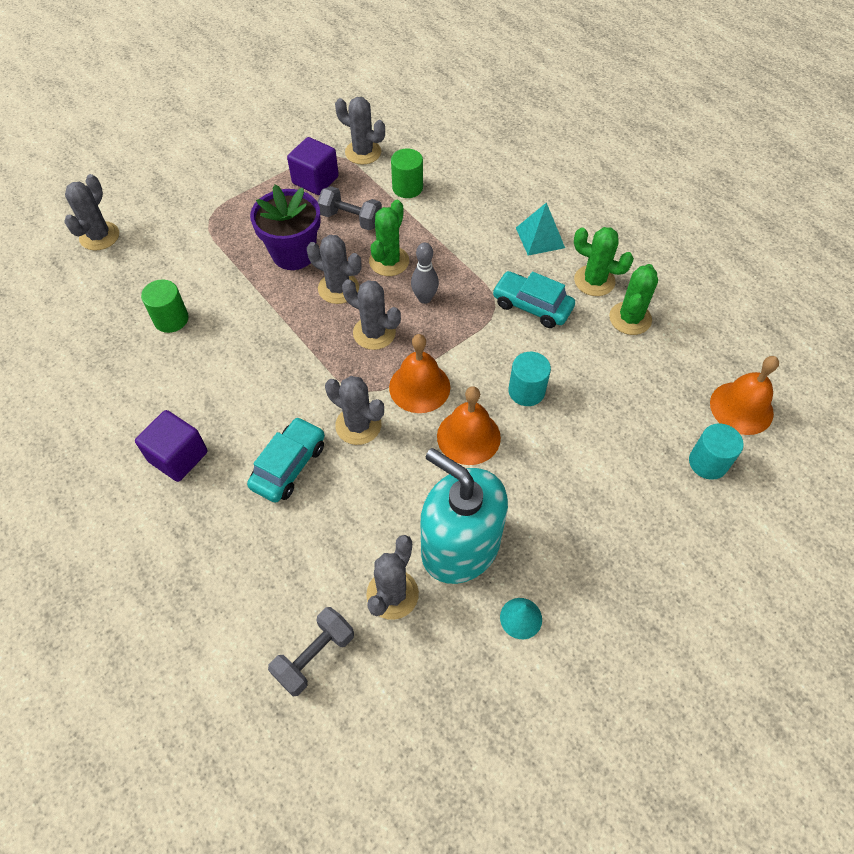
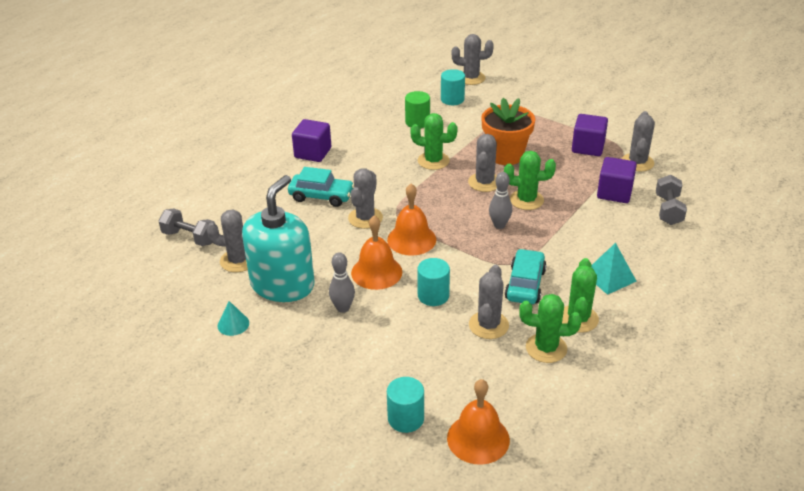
camera: 75 degrees right, 20 degrees down
purple flower pot [250,185,321,270] -> orange flower pot [481,98,535,165]
grey dumbbell [317,186,382,231] -> grey dumbbell moved to [656,175,687,225]
grey cactus [342,279,401,350] -> grey cactus moved to [469,265,509,339]
green cylinder [391,149,423,198] -> purple cube [597,157,637,203]
none -> grey bowling pin [329,252,355,313]
none -> green cactus [410,113,458,170]
none -> turquoise cylinder [441,69,465,105]

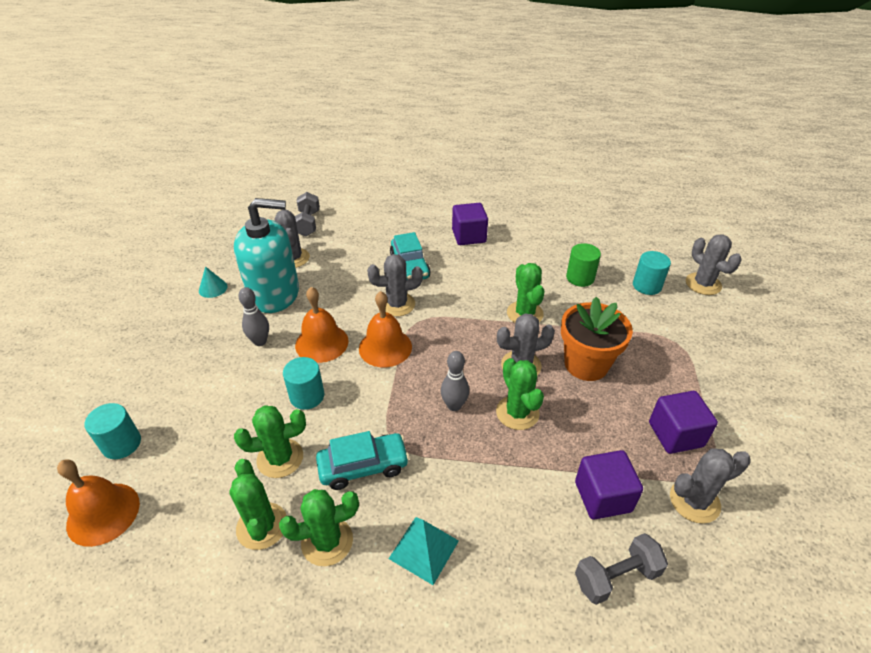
camera: 60 degrees right, 5 degrees up
grey cactus [469,265,509,339] -> green cactus [234,405,306,478]

